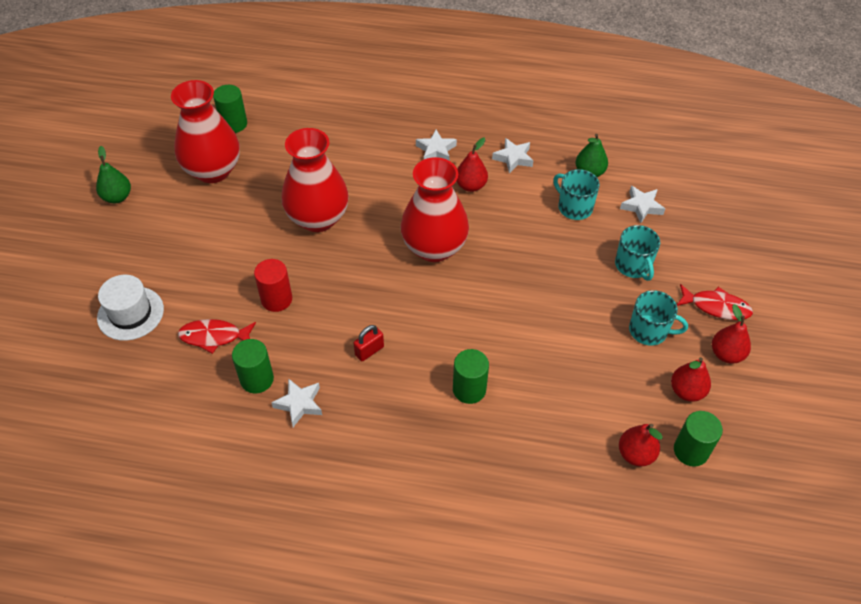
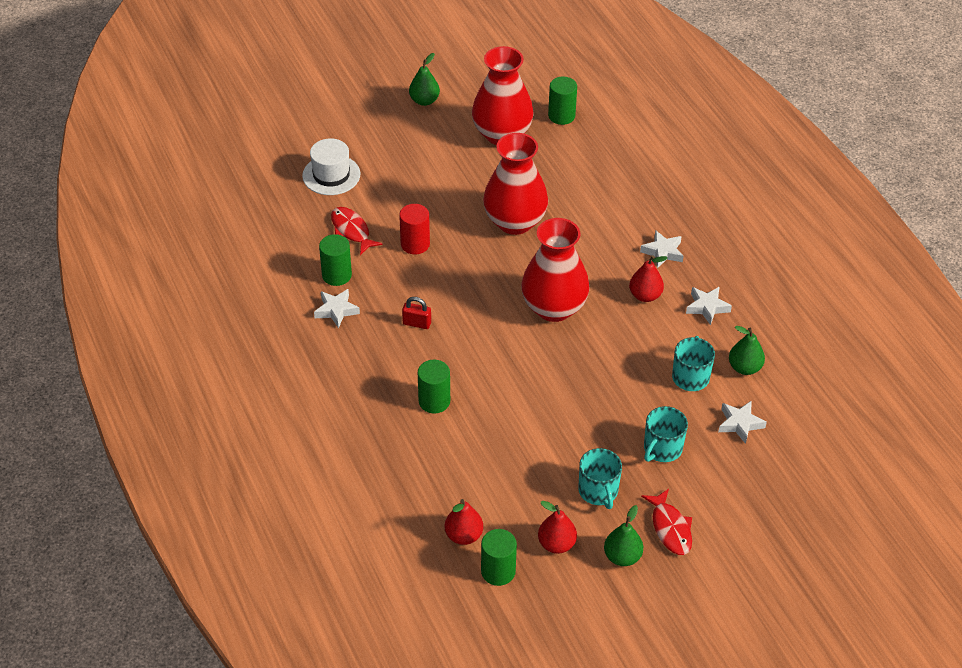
camera: 55 degrees right, 5 degrees down
red pear [712,304,751,364] -> green pear [604,505,643,566]

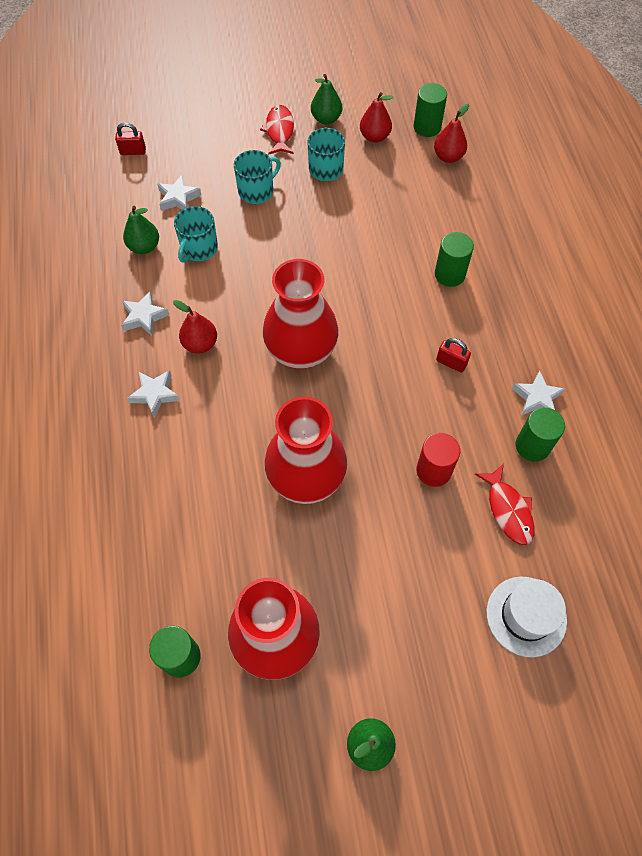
camera: 165 degrees left, 15 degrees up
none -> red padlock [115,122,146,155]

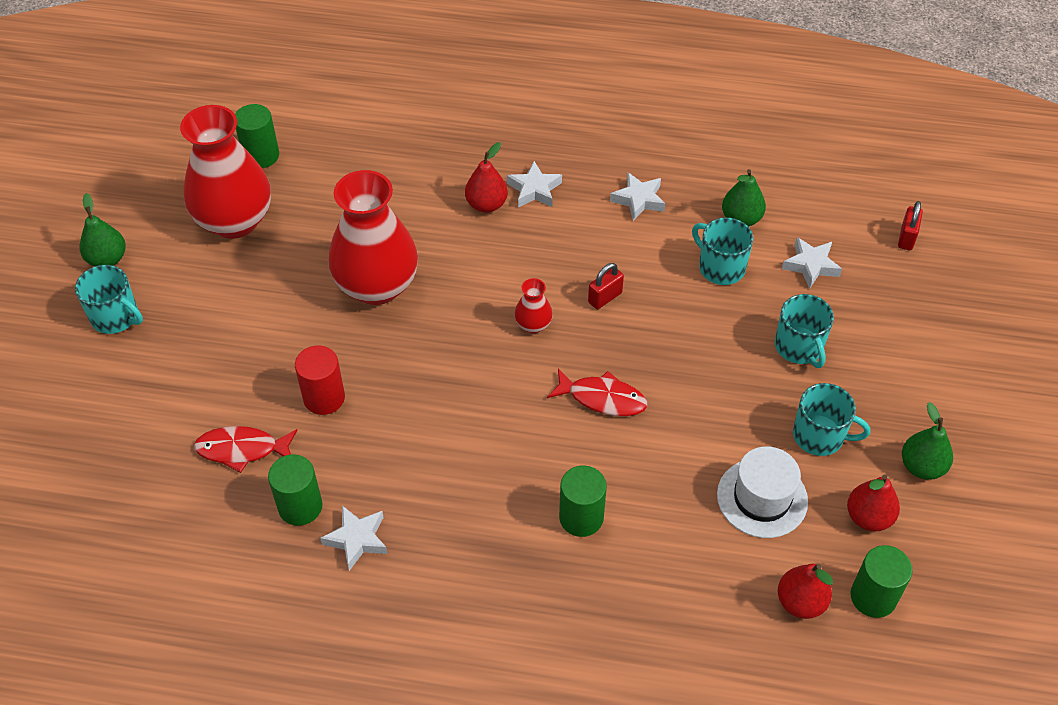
camera: 110 degrees right, 10 degrees down
red pear [173,300,217,353] -> red pear moved to [465,142,508,213]
red fish [260,105,294,155] -> red fish moved to [547,368,647,416]
red vase [263,259,338,369] -> red vase [514,278,553,333], size x0.42
red padlock [436,338,471,373] -> red padlock moved to [588,263,624,309]
white hat [487,577,567,657] -> white hat moved to [717,446,808,538]
none -> turquoise mug [75,265,143,334]

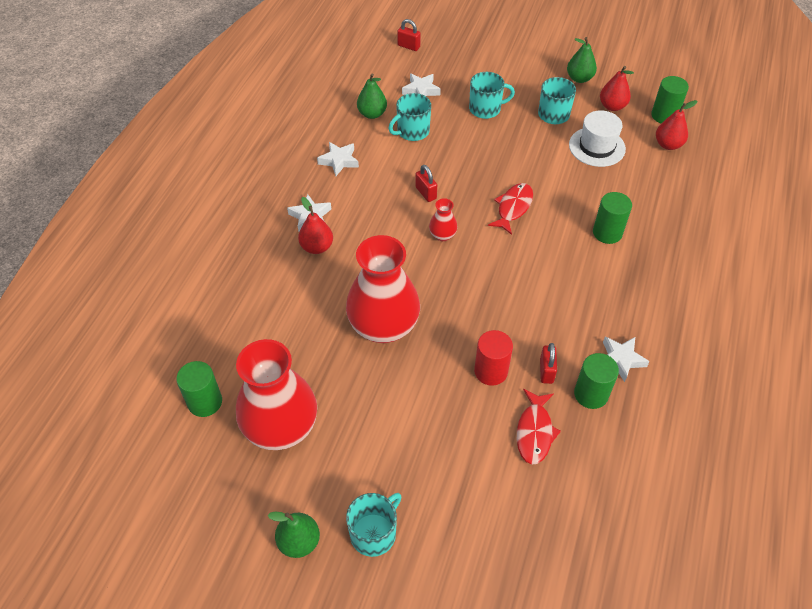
camera: 80 degrees left, 0 degrees up
none -> red padlock [540,343,557,384]

